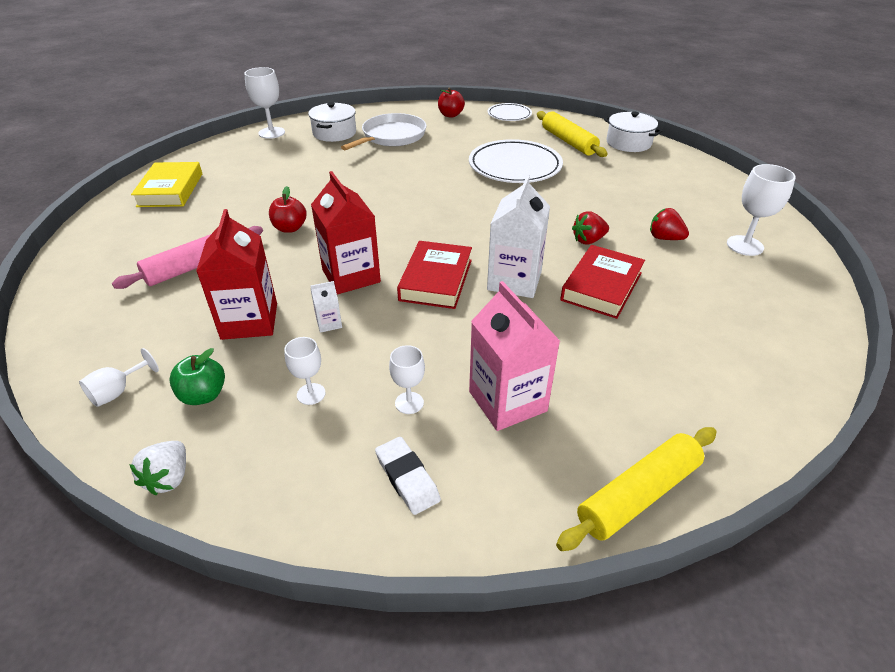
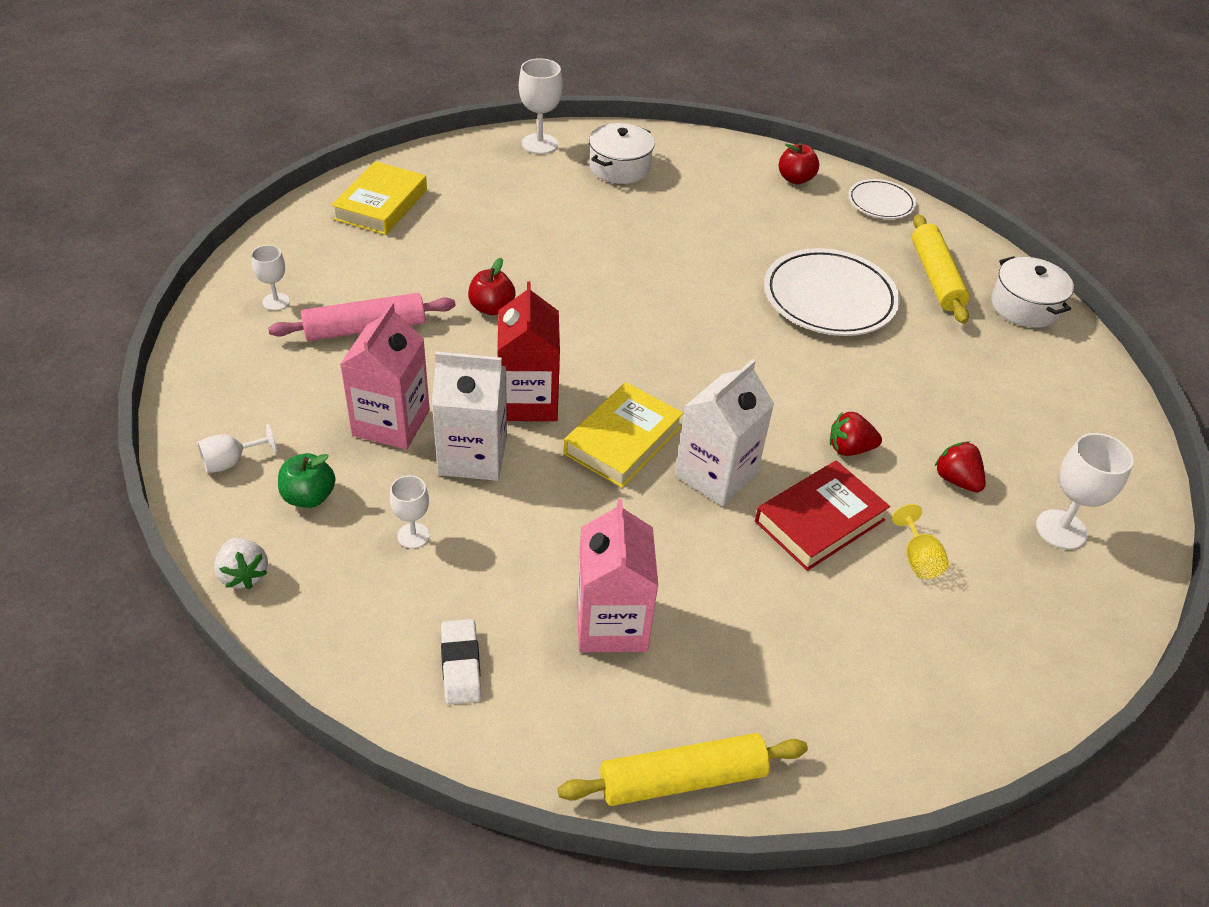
camera: 20 degrees right, 5 degrees up
white strawberry [129,441,186,495] -> white strawberry turned 60 degrees counterclockwise [214,538,268,589]
red carton [196,209,277,340] -> pink carton [340,302,430,450]
white carton [310,281,342,333] -> white carton [432,352,507,481], size x2.27
white pan [341,113,427,150] -> none
white goblet [389,345,425,414] -> white goblet moved to [251,245,290,311]
red book [397,241,472,309] -> yellow book [564,382,684,488]
none -> yellow goblet [892,504,949,579]

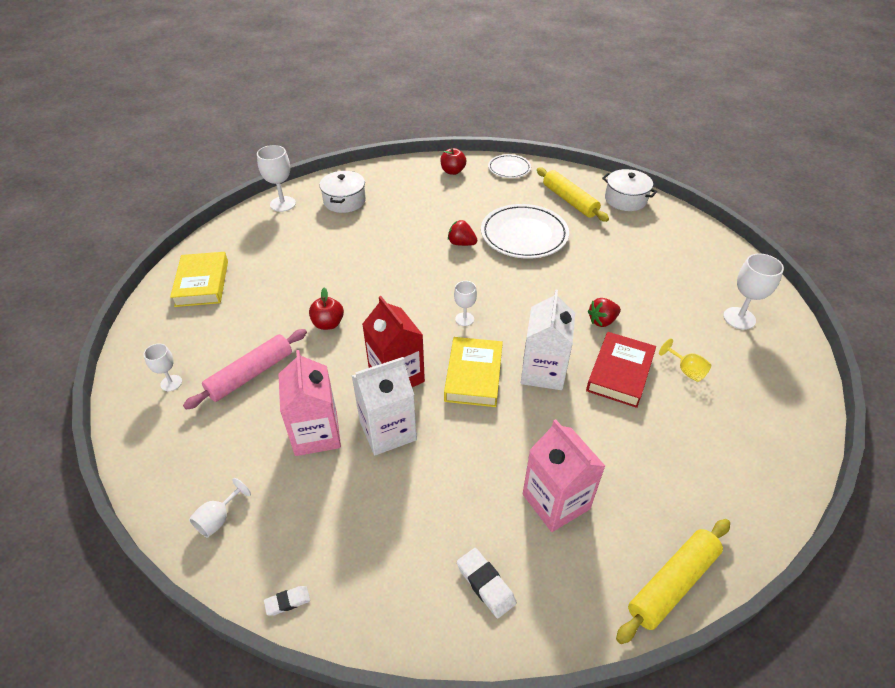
camera: 25 degrees left, 0 degrees up
white strawberry [214,538,268,589] -> white eraser [264,586,310,616]
green apple [278,453,336,508] -> none
white goblet [390,475,430,548] -> white goblet moved to [454,281,477,326]
red strawberry [934,442,986,492] -> red strawberry moved to [448,220,477,246]

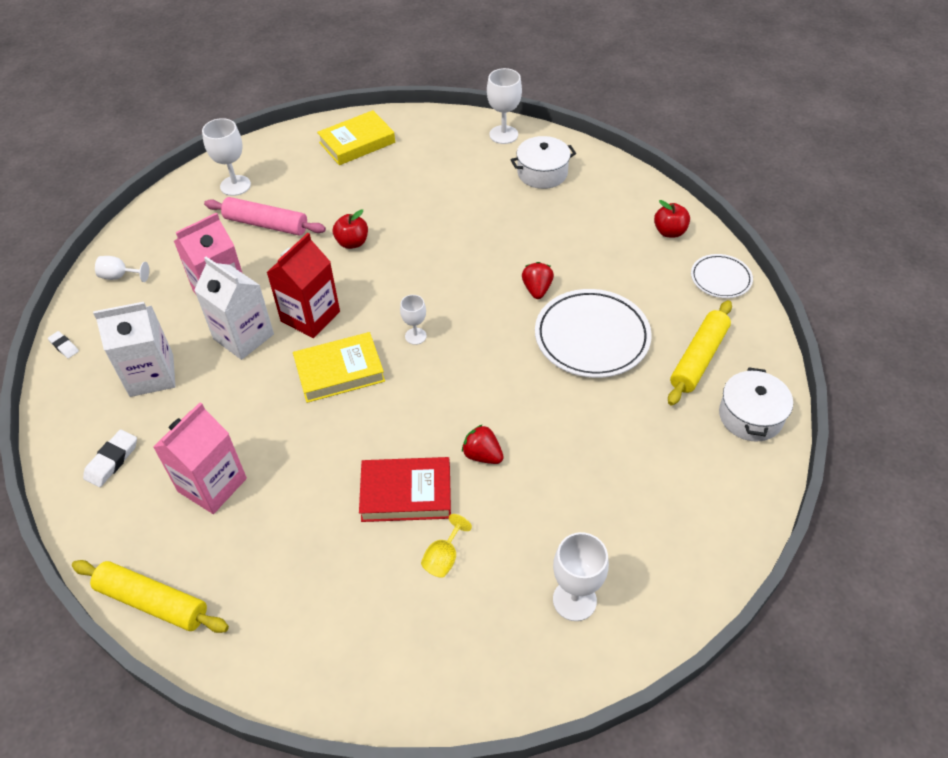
camera: 65 degrees right, 5 degrees up
white goblet [144,343,182,391] -> white goblet [202,118,251,196], size x1.64
white carton [521,289,575,390] -> white carton moved to [93,302,176,397]

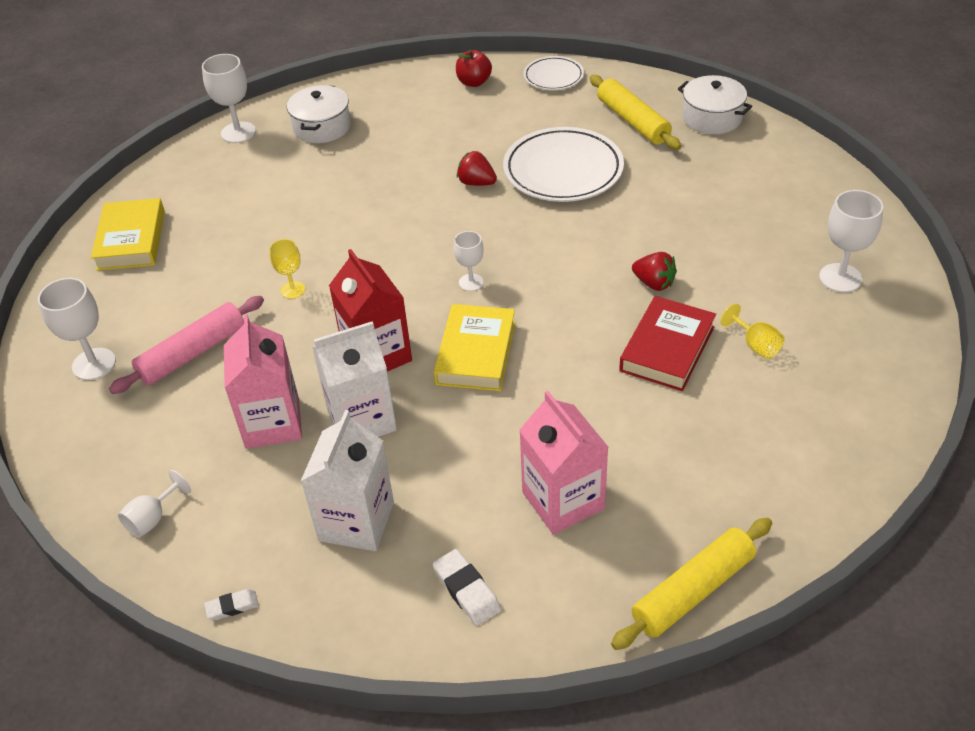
camera: 60 degrees left, 5 degrees down
red apple [333,209,368,249] -> yellow goblet [269,239,305,299]
red strawberry [462,424,504,464] -> red strawberry turned 120 degrees counterclockwise [632,252,677,291]

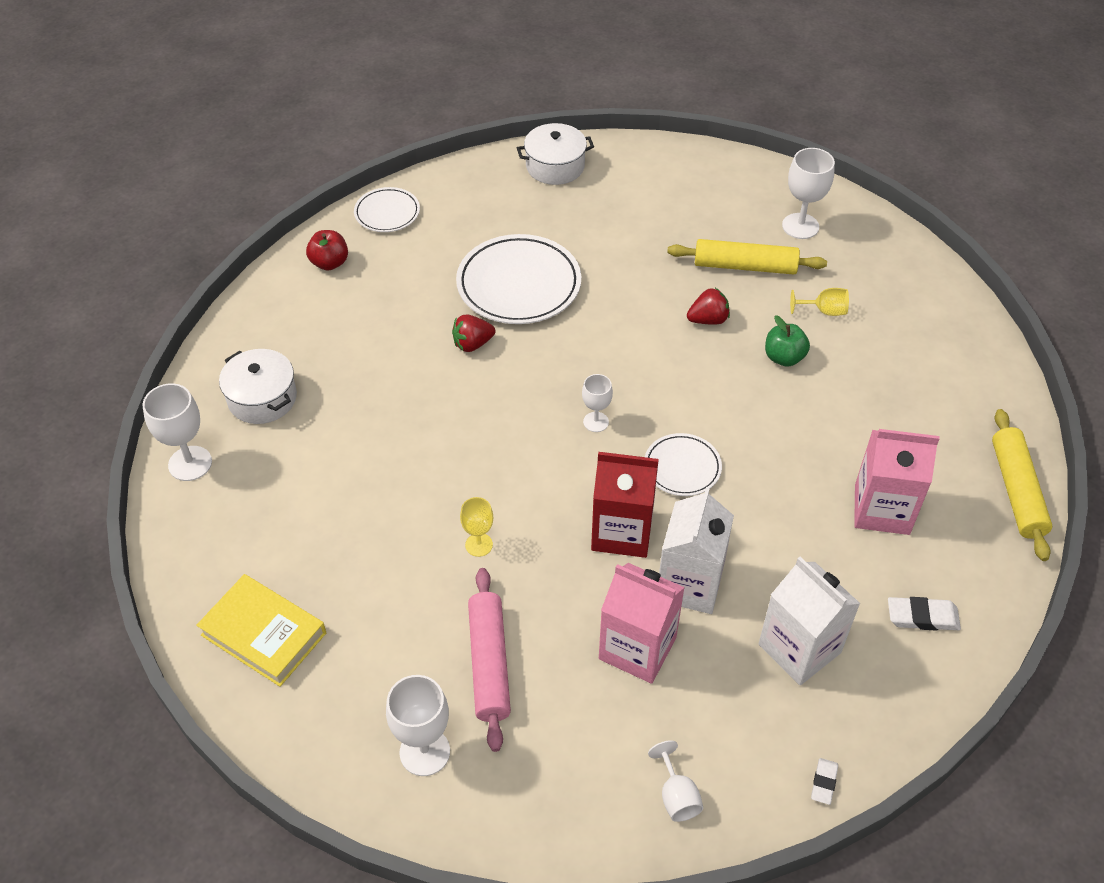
camera: 55 degrees left, 5 degrees up
yellow book [434,304,516,391] -> white plate [645,433,722,496]
yellow rolling pin [590,75,681,150] -> yellow rolling pin moved to [667,239,827,275]
red book [619,296,716,391] -> green apple [765,315,810,366]

